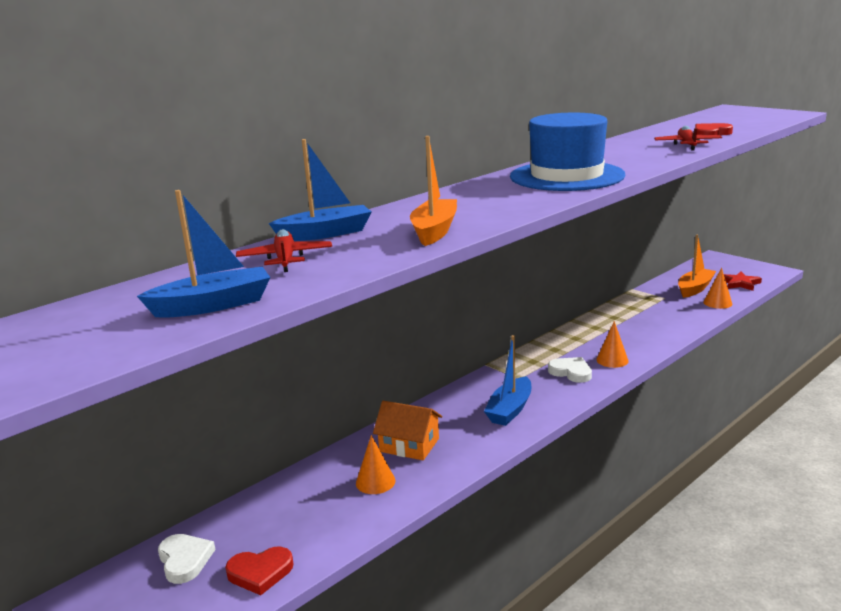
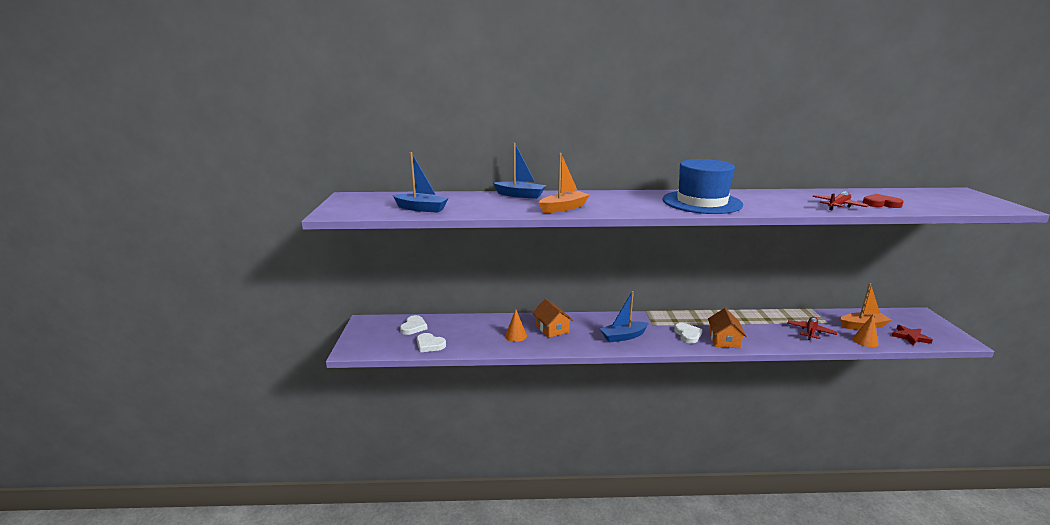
camera: 40 degrees right, 0 degrees up
red heart [225,547,294,595] -> white heart [417,333,446,352]
red plane [236,229,332,272] -> red plane moved to [788,317,837,340]
orange cone [596,321,629,368] -> orange house [708,308,747,348]

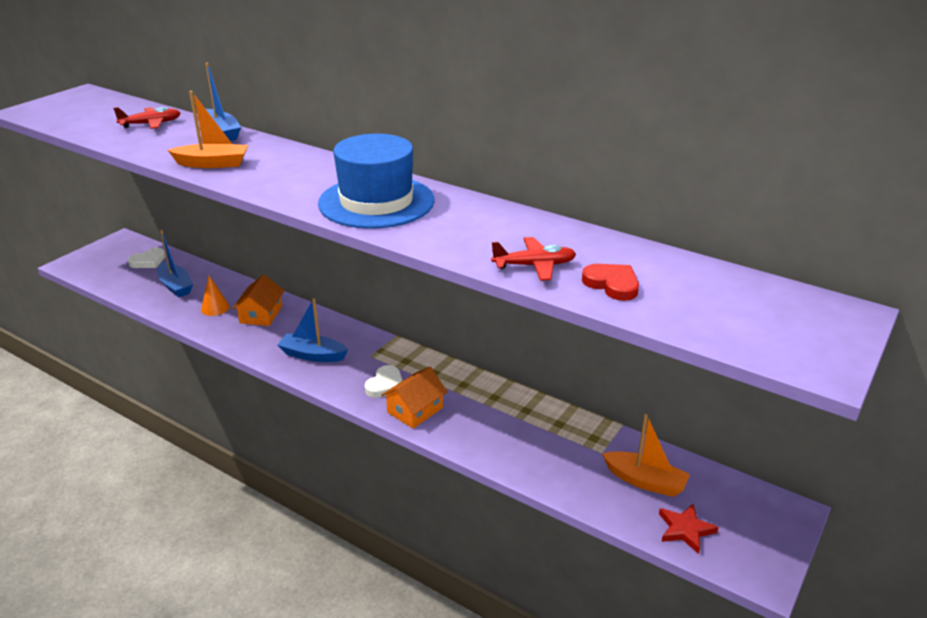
camera: 35 degrees right, 10 degrees up
blue boat [393,152,449,213] -> blue boat moved to [157,230,193,297]
white heart [417,333,446,352] -> none
red plane [788,317,837,340] -> red plane moved to [113,107,180,129]
orange cone [852,314,878,347] -> none

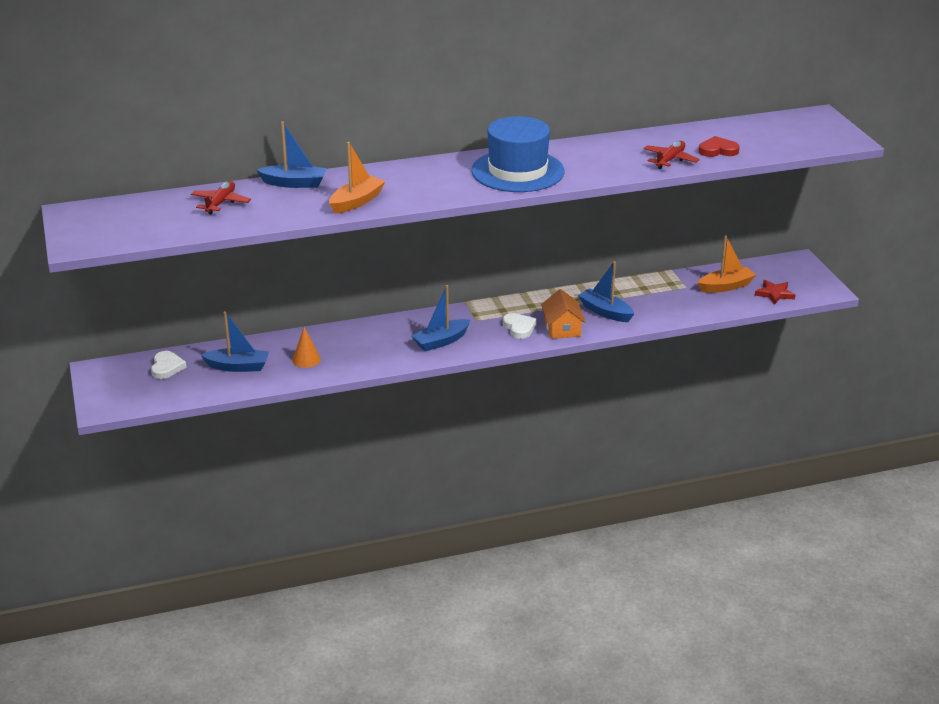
camera: 50 degrees left, 0 degrees up
orange house [232,274,284,326] -> none
none -> blue boat [578,261,634,322]

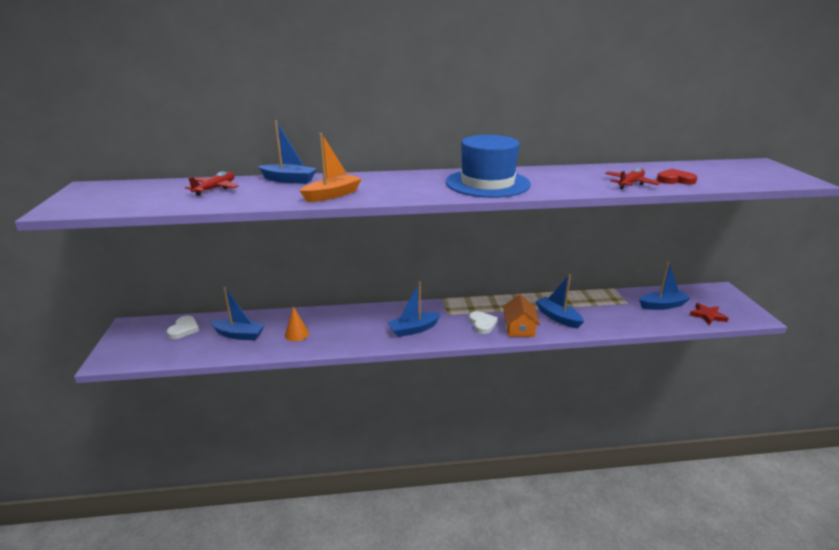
camera: 10 degrees right, 5 degrees down
orange boat [698,236,756,293] -> blue boat [639,262,691,310]

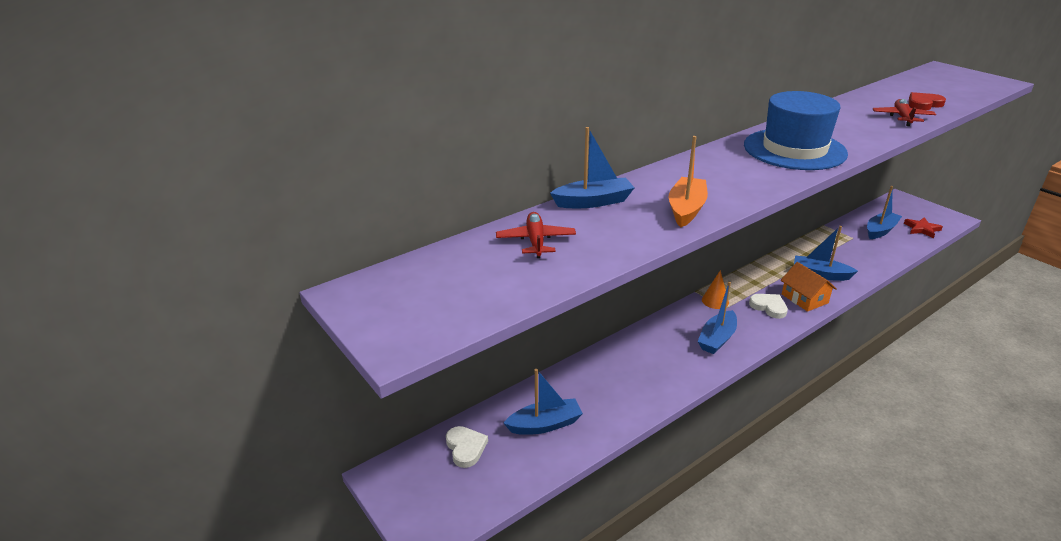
camera: 30 degrees left, 5 degrees up
orange cone [285,306,309,341] -> orange cone moved to [702,270,729,309]

